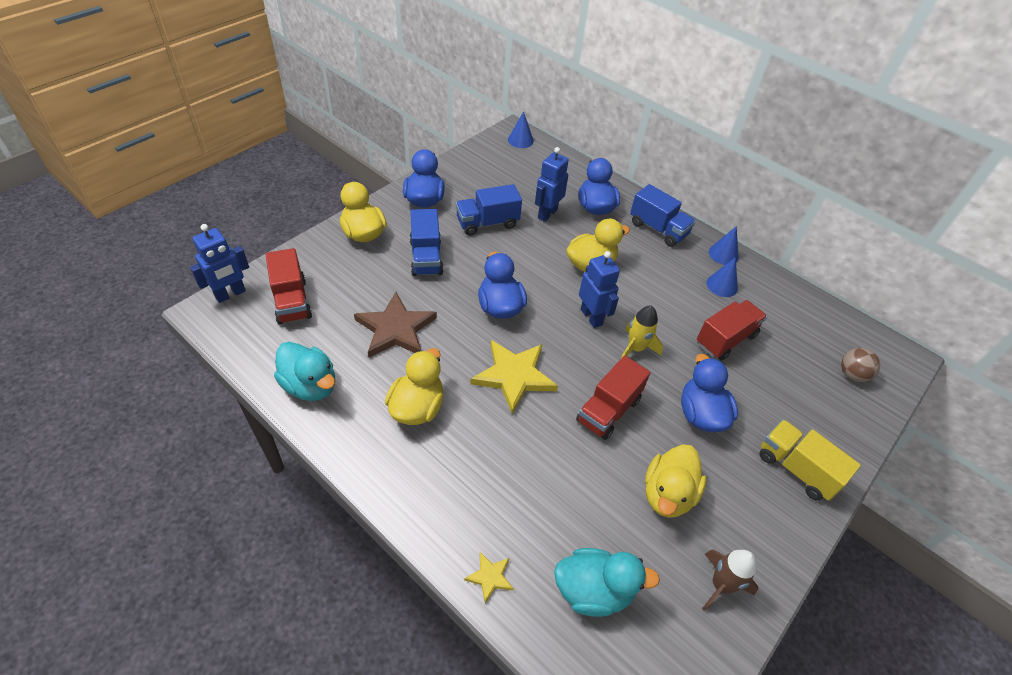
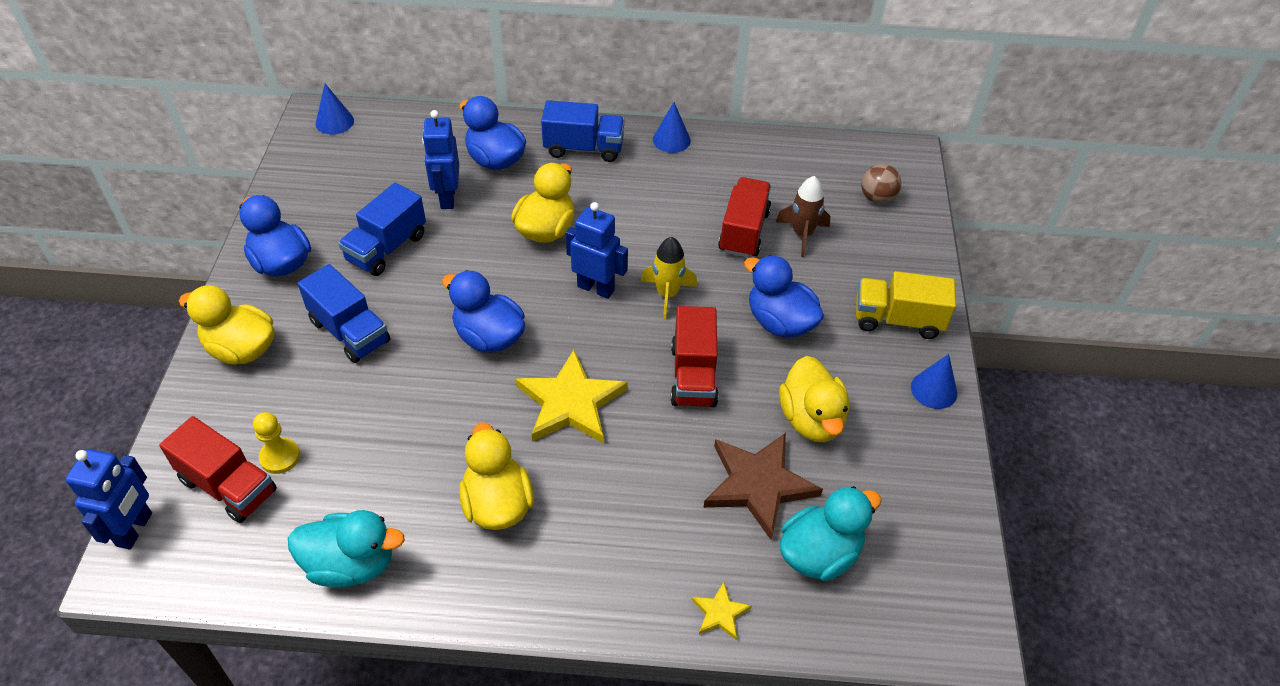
camera: 35 degrees left, 0 degrees up
brown star [354,292,437,358] -> brown star moved to [703,433,823,540]
brown rocket [702,549,758,611] -> brown rocket moved to [776,176,830,257]
blue cone [707,257,738,297] -> blue cone moved to [911,354,958,409]
none -> yellow pawn [253,412,300,474]

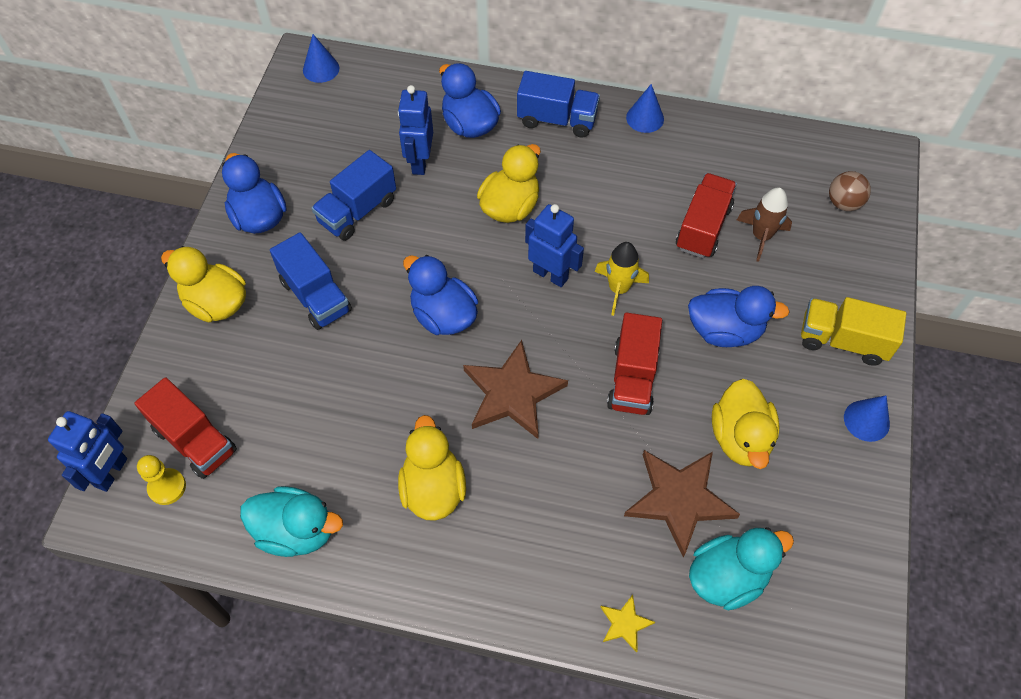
camera: 10 degrees right, 10 degrees up
yellow pawn [253,412,300,474] -> yellow pawn moved to [137,455,186,505]
yellow star [516,350,628,444] -> brown star [463,340,568,439]
blue duck [744,255,824,338] -> blue duck turned 135 degrees clockwise [688,286,790,347]

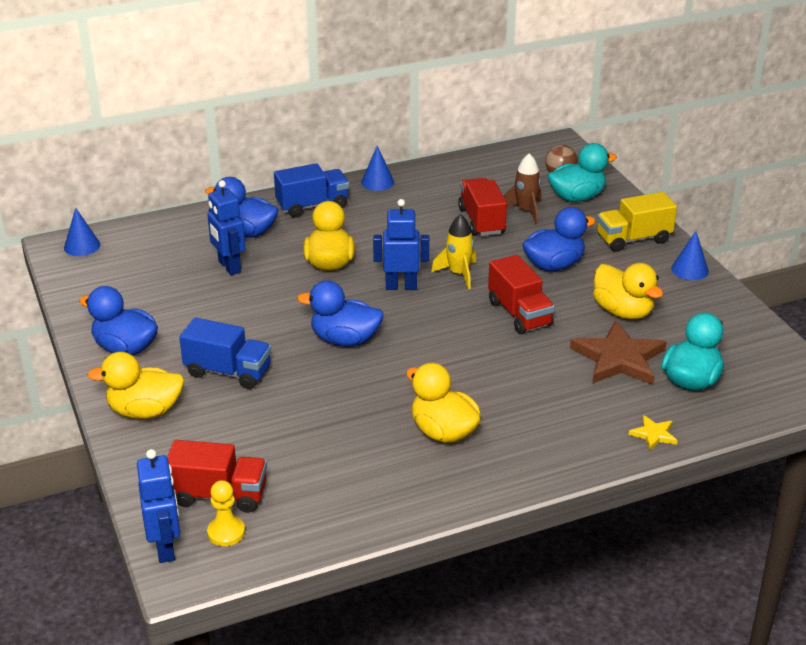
camera: 35 degrees left, 25 degrees down
turquoise duck [240,486,343,557] -> turquoise duck moved to [548,143,617,202]
blue truck [311,150,396,241] -> none
brown star [463,340,568,439] -> none

